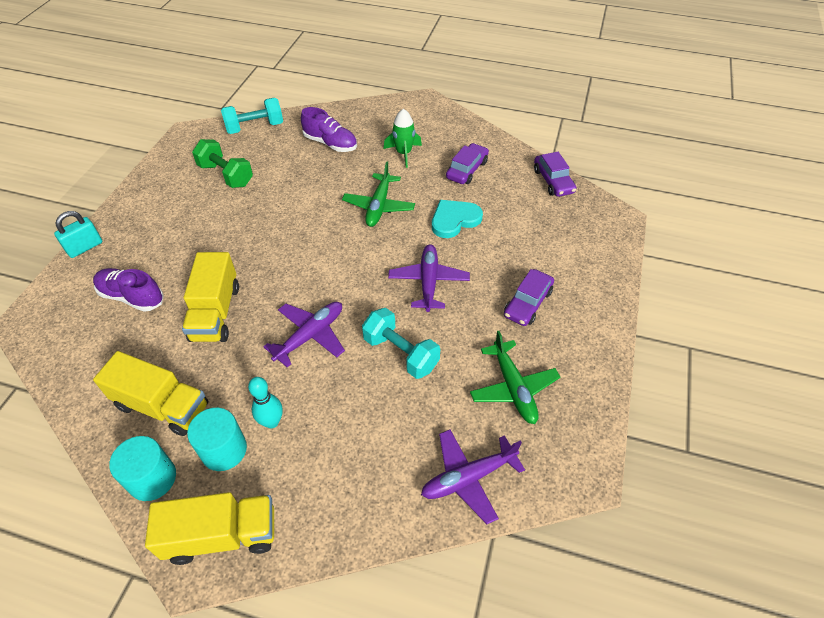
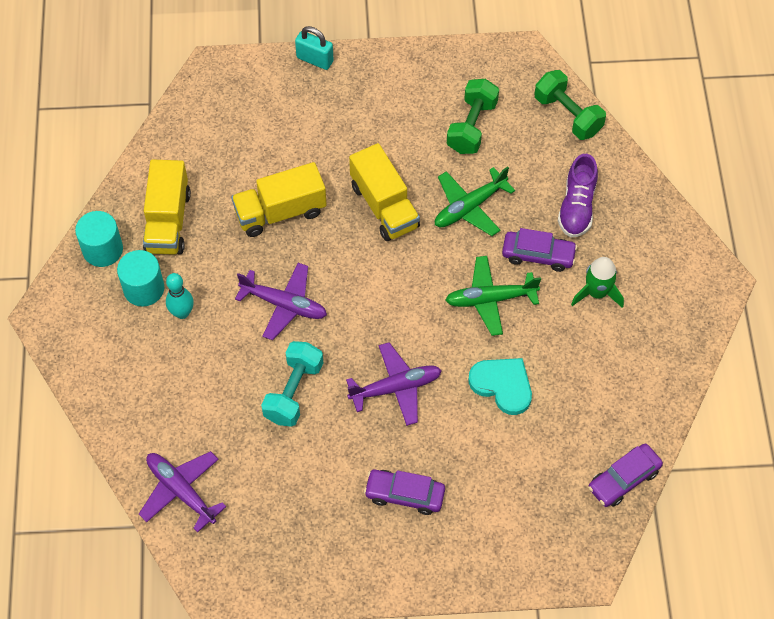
camera: 70 degrees right, 10 degrees up
purple shoe [93,268,164,312] -> none
yellow truck [145,492,274,565] -> yellow truck moved to [349,143,420,241]
turquoise dumbbell [221,98,283,134] -> green dumbbell [535,70,606,140]
purple car [446,143,489,184] -> purple car moved to [502,228,577,272]
green plane [470,331,560,424] -> green plane moved to [435,166,515,236]

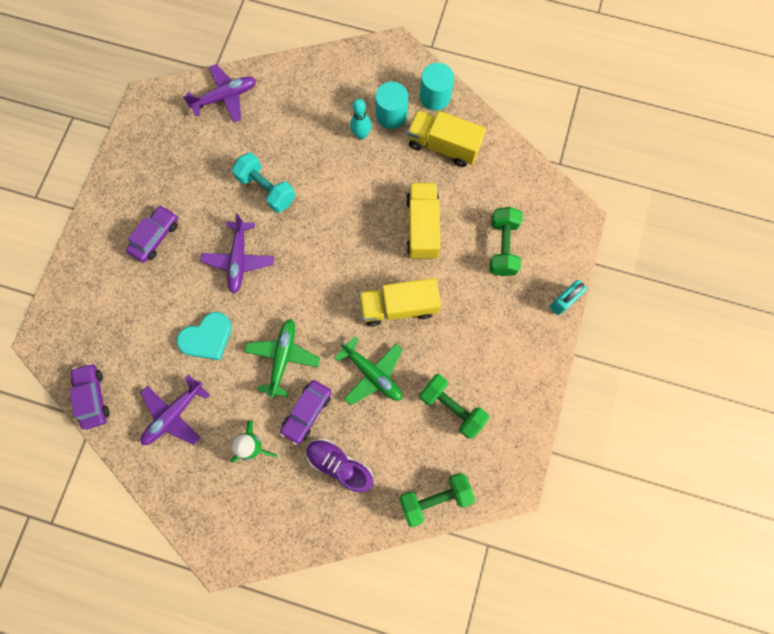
camera: 110 degrees right, 15 degrees up
purple plane [235,263,327,340] -> purple plane moved to [141,375,209,445]
green plane [435,166,515,236] -> green plane turned 150 degrees clockwise [334,336,403,405]
none -> green dumbbell [489,207,523,276]

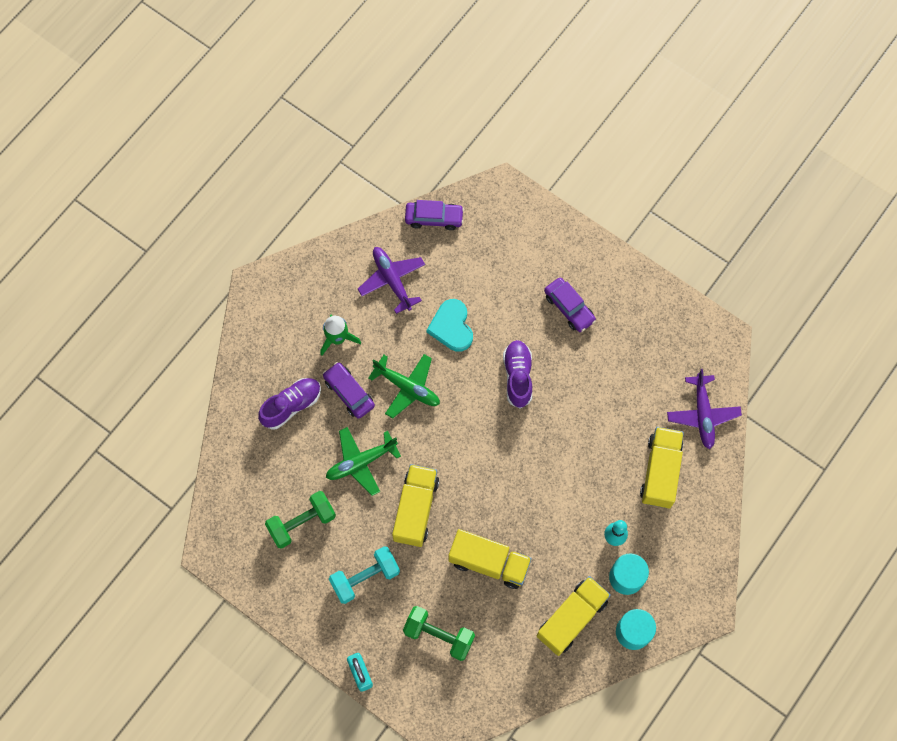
camera: 110 degrees right, 5 degrees down
purple plane [200,214,274,294] -> purple shoe [503,340,532,409]
turquoise dumbbell [232,152,295,213] -> turquoise dumbbell moved to [329,546,400,604]
green dumbbell [399,473,475,527] -> none
none -> yellow truck [640,427,684,508]

